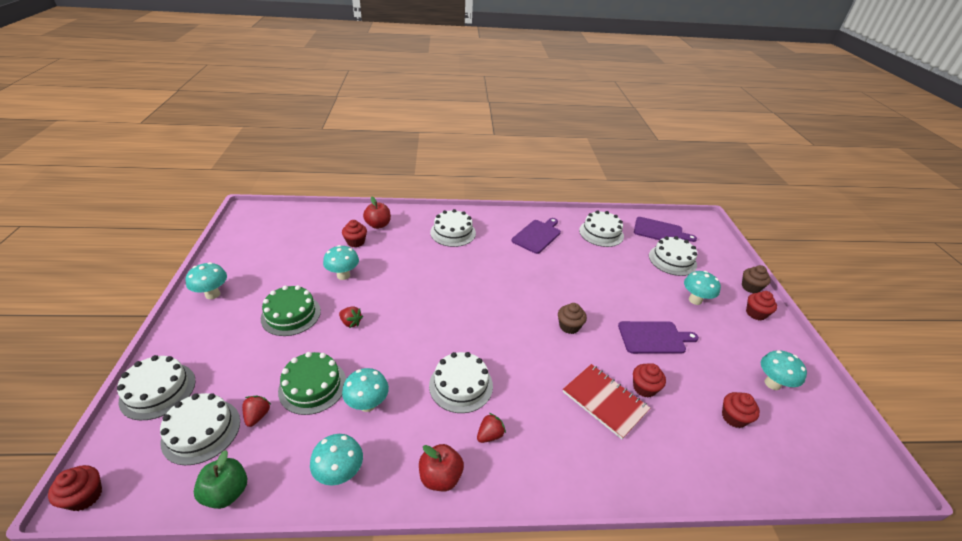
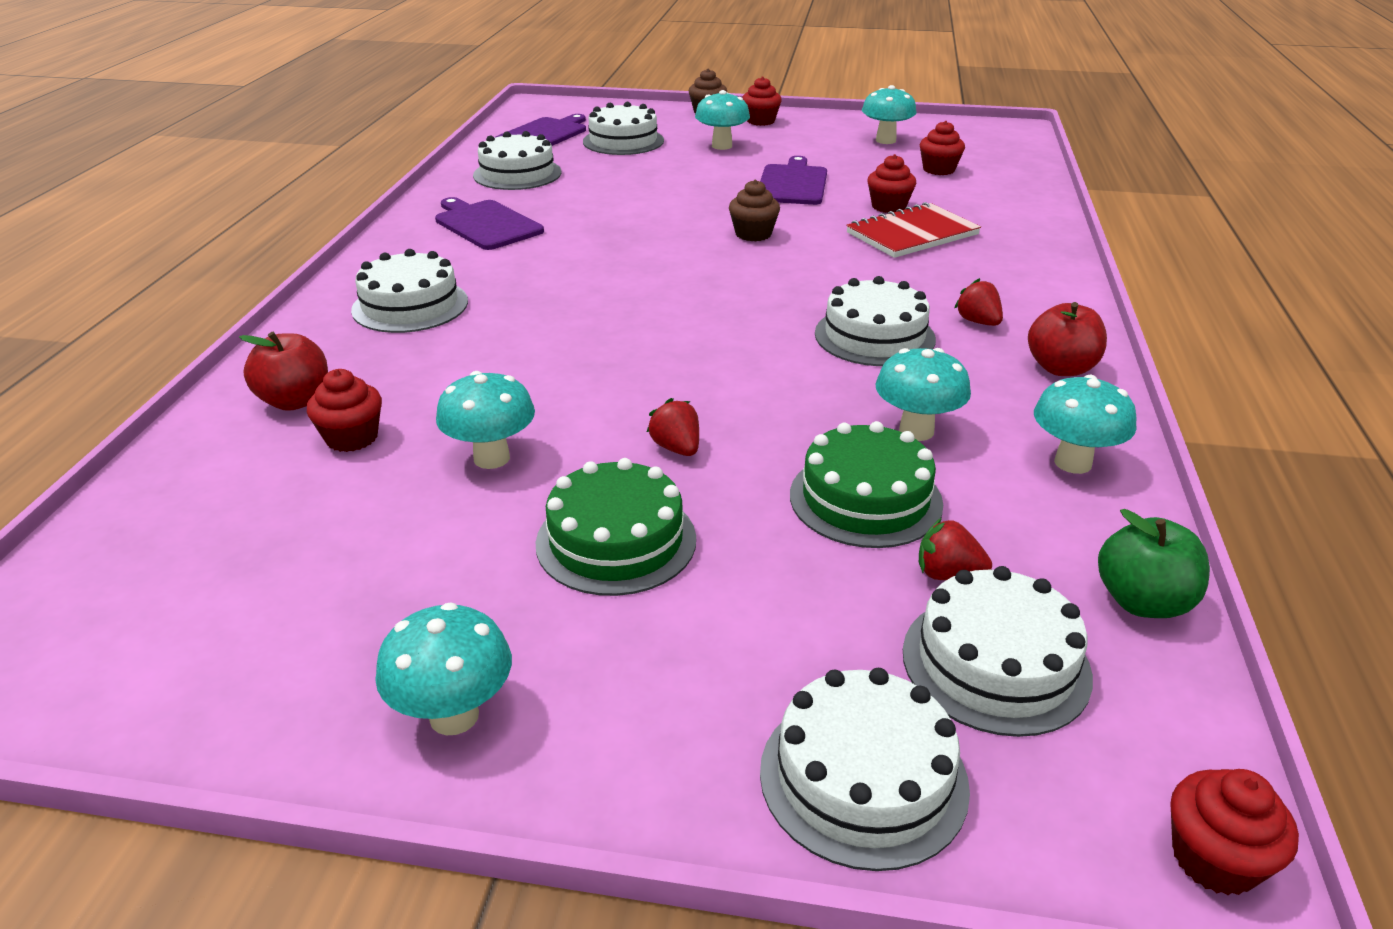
camera: 75 degrees left, 5 degrees down
red strawberry [339,306,363,328] -> red strawberry turned 75 degrees counterclockwise [647,398,699,456]

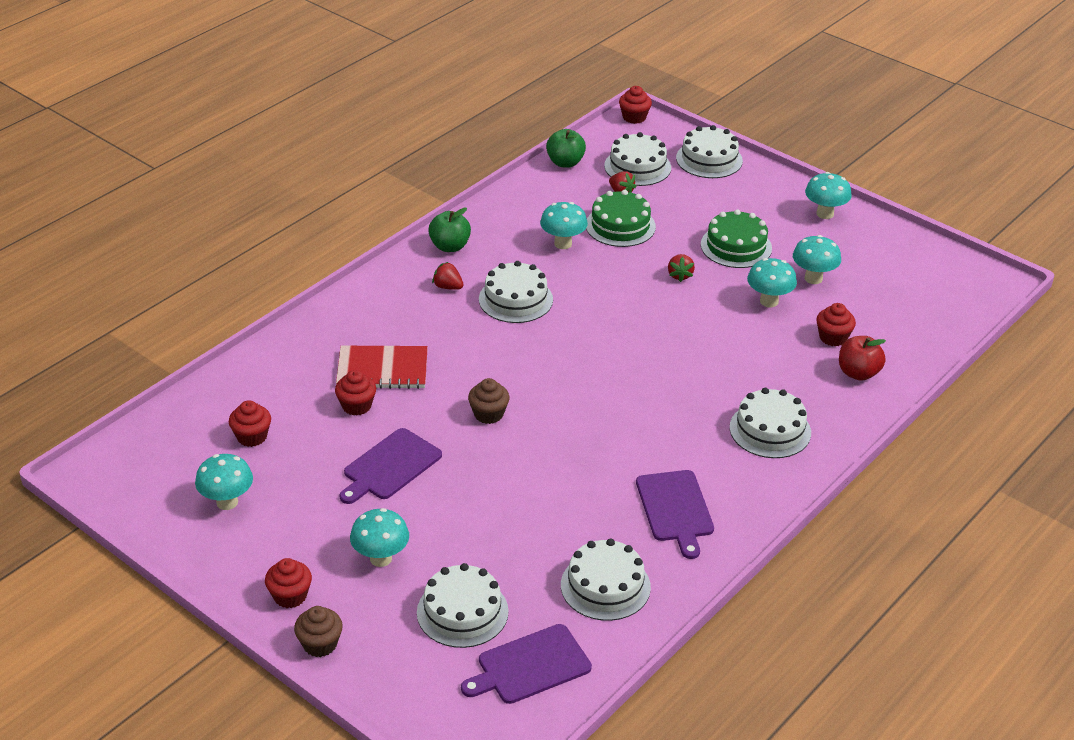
camera: 150 degrees left, 5 degrees up
red strawberry [954,278,1003,326] -> red strawberry turned 120 degrees clockwise [432,262,464,290]
red apple [1028,302,1107,376] -> green apple [428,207,471,252]
turquoise mushroom [1034,375,1137,474] -> turquoise mushroom moved to [793,235,841,284]

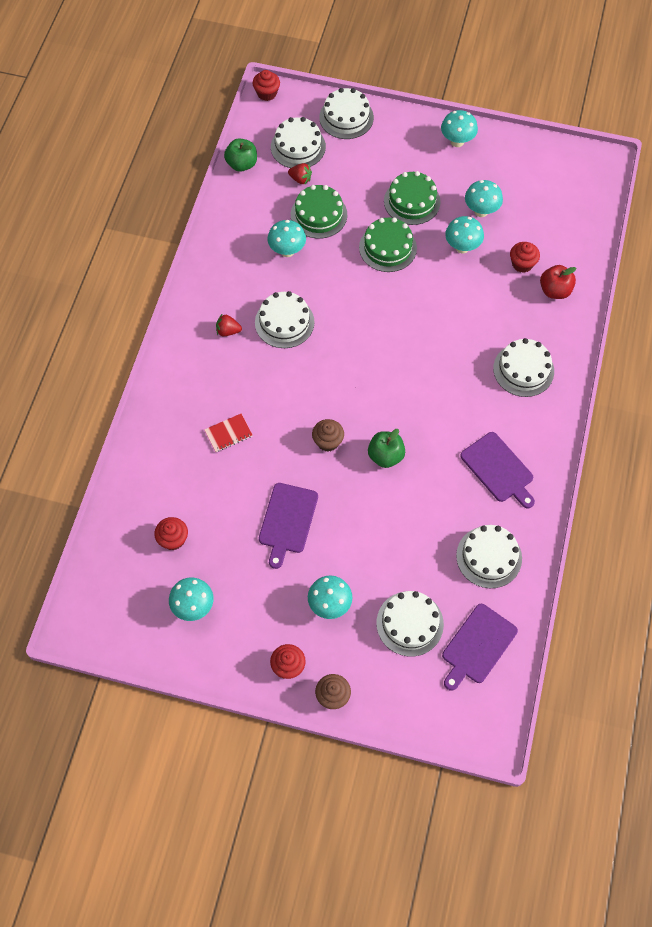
camera: 25 degrees left, 25 degrees up
red cupcake [335,370,376,416] -> none
red notebook [336,346,428,389] -> red notebook [204,414,252,452], size x0.58
green apple [428,207,471,252] -> green apple moved to [368,429,405,468]
red strawberry [668,254,695,282] -> green cake [359,217,417,272]

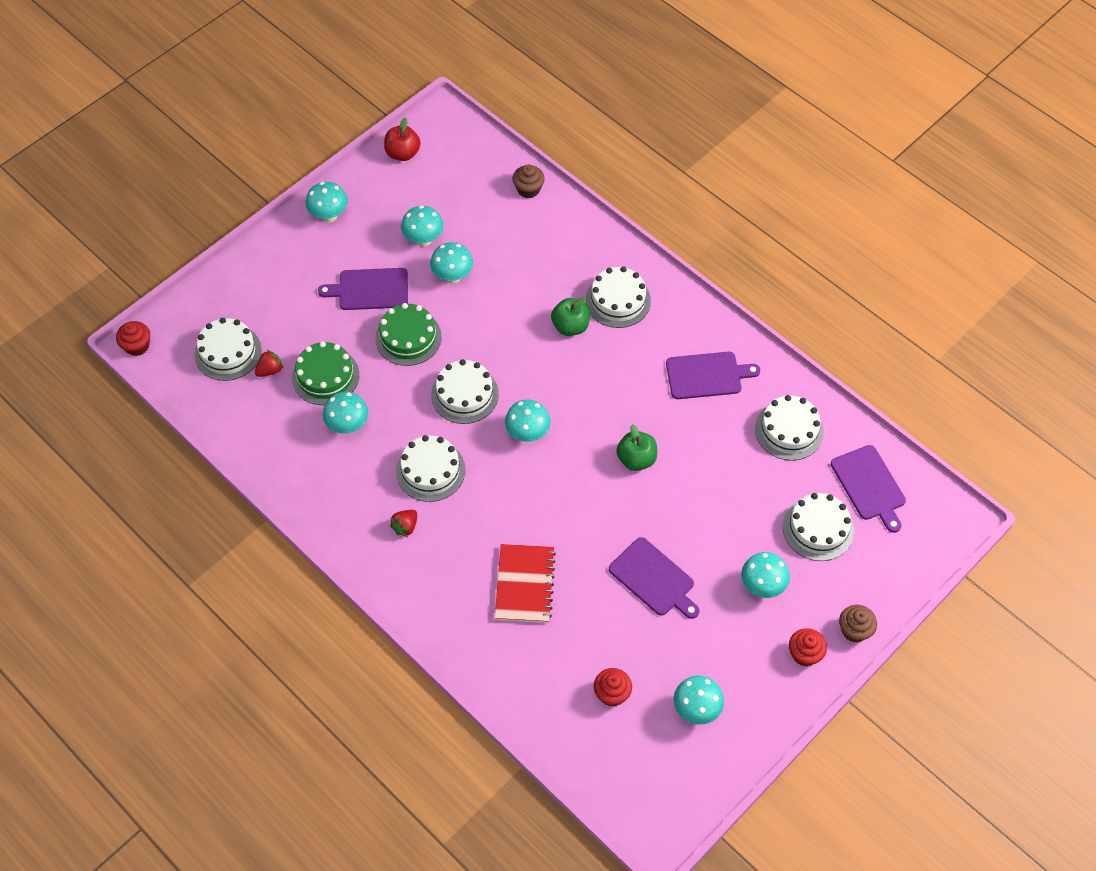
camera: 60 degrees left, 5 degrees down
red notebook [204,414,252,452] -> red notebook [495,544,556,623], size x1.71
green apple [224,138,257,172] -> green apple moved to [551,297,590,336]
brown cupcake [312,419,344,452] -> brown cupcake moved to [512,165,545,198]
white cake [319,88,374,139] -> white cake moved to [431,359,499,424]
green cake [384,171,441,225] -> purple cutting board [318,268,408,310]
red cupcake [510,242,540,273] -> none
red apple [540,265,576,299] -> red apple moved to [384,118,421,161]
none -> turquoise mushroom [505,400,551,442]

